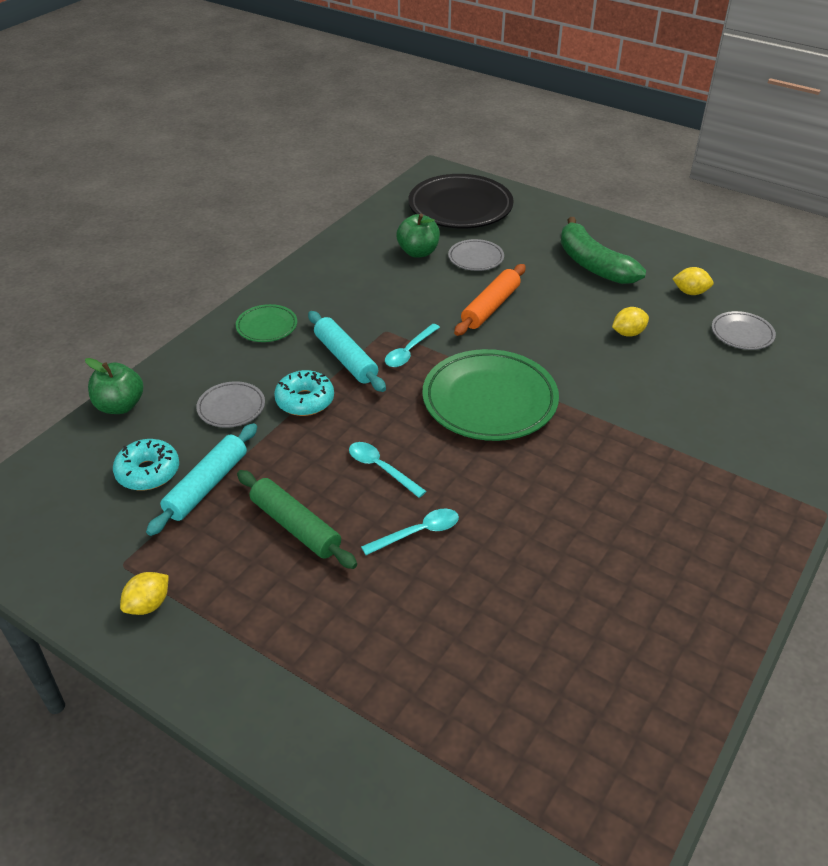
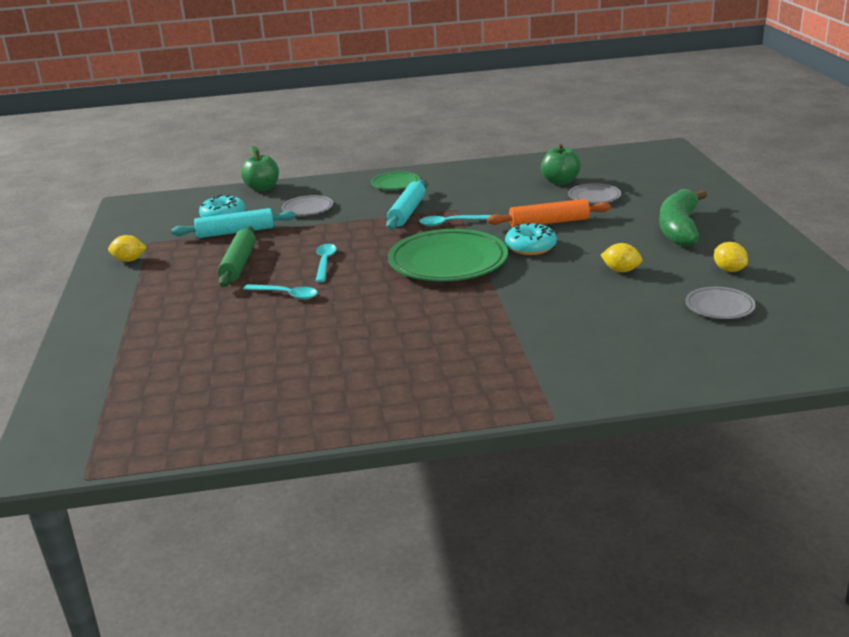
camera: 50 degrees right, 15 degrees down
turquoise donut [274,370,334,416] -> turquoise donut moved to [505,223,557,255]
black plate [408,174,514,228] -> none

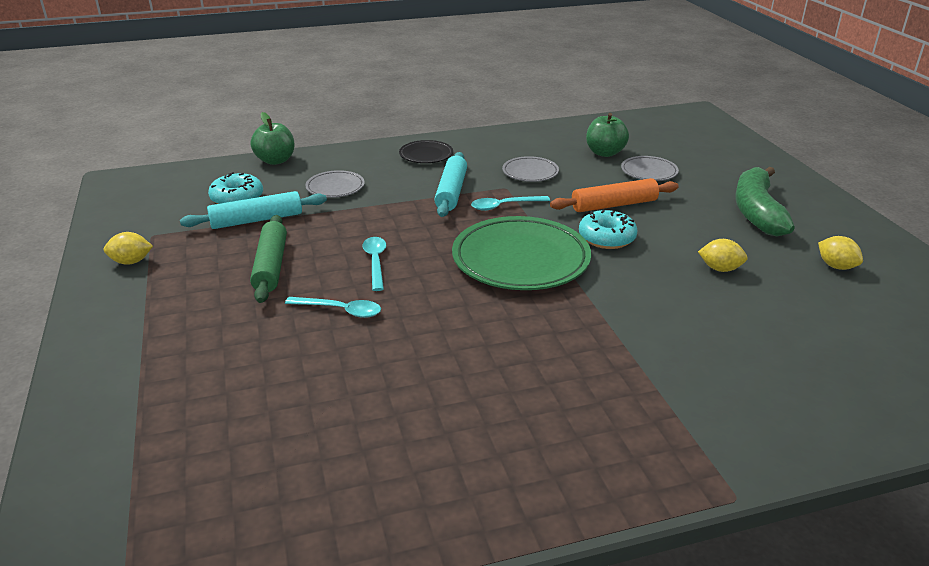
camera: 10 degrees left, 5 degrees up
green plate [371,172,420,190] -> black plate [399,140,453,163]
grey plate [685,287,756,319] -> grey plate moved to [502,156,559,182]

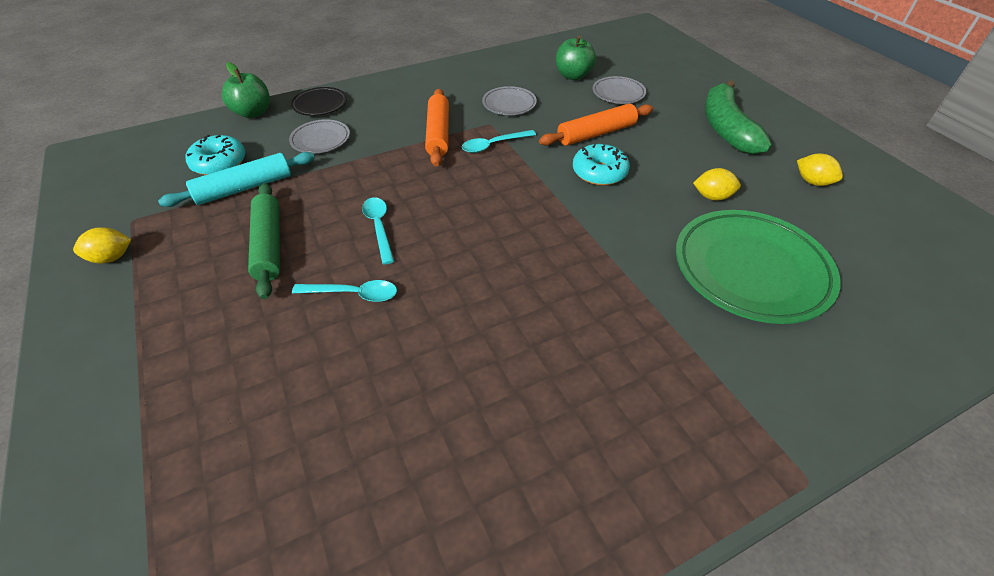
camera: 10 degrees left, 15 degrees up
black plate [399,140,453,163] -> black plate moved to [291,87,347,116]
turquoise rolling pin [434,152,467,217] -> orange rolling pin [425,89,449,166]
green plate [452,216,591,290] -> green plate moved to [676,210,841,324]

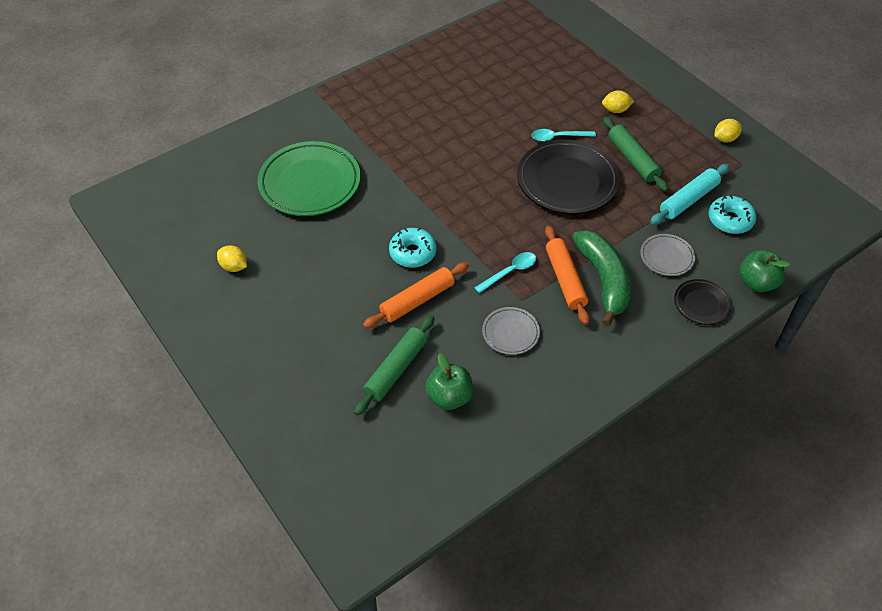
camera: 170 degrees right, 5 degrees up
turquoise spoon [362,197,394,264] -> black plate [517,139,620,214]
grey plate [593,76,646,104] -> green rolling pin [354,315,435,416]
yellow lemon [693,168,741,201] -> yellow lemon moved to [602,90,634,113]
green banana [705,80,772,155] -> green banana moved to [572,230,631,326]

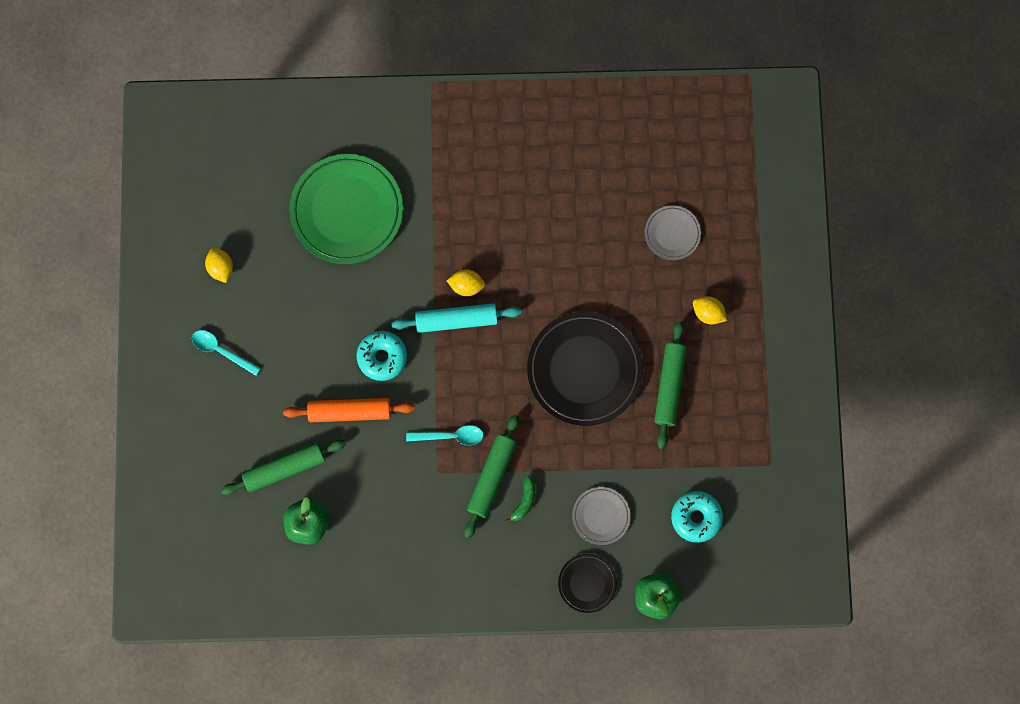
camera: 35 degrees right, 25 degrees up
grey plate [482,307,540,355] -> grey plate moved to [645,205,701,260]
turquoise spoon [531,129,596,141] -> turquoise spoon moved to [192,330,261,376]
orange rolling pin [545,226,590,325] -> green rolling pin [464,414,519,538]
green banana [572,230,631,326] -> green banana [505,476,535,523], size x0.42
turquoise rolling pin [650,164,729,225] -> turquoise rolling pin moved to [391,303,521,333]
yellow lemon [714,119,742,142] -> yellow lemon moved to [447,270,485,296]

